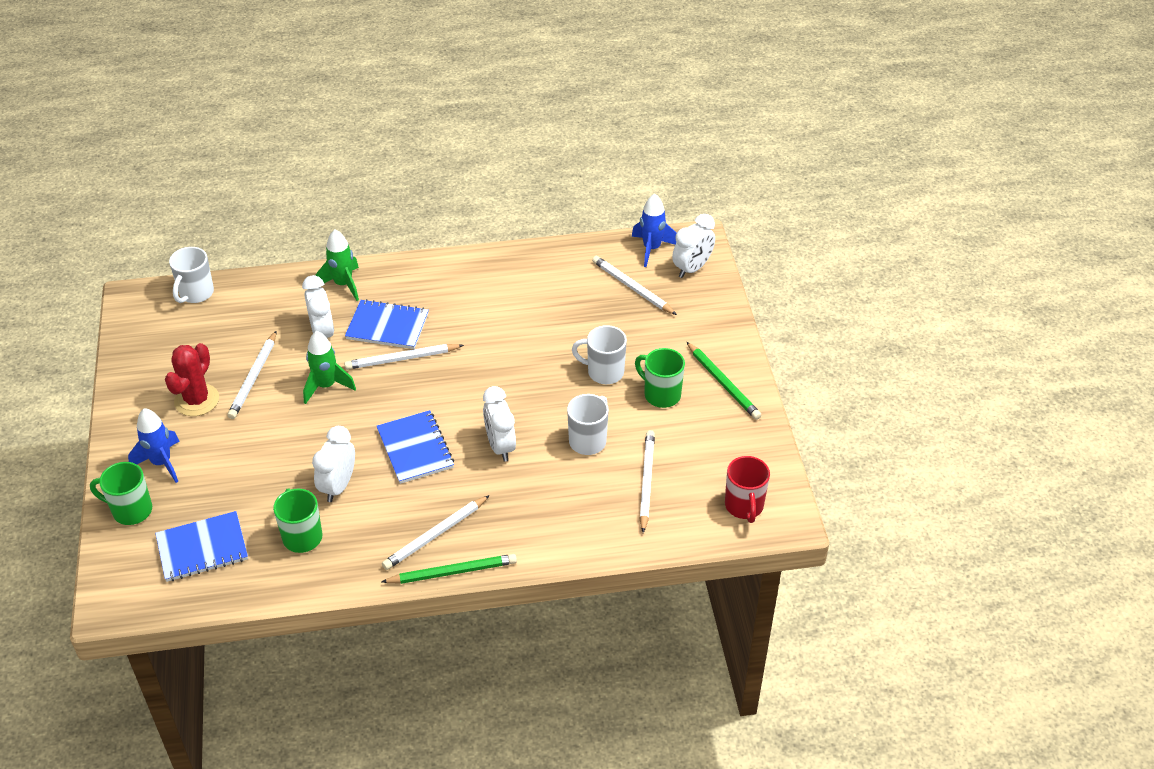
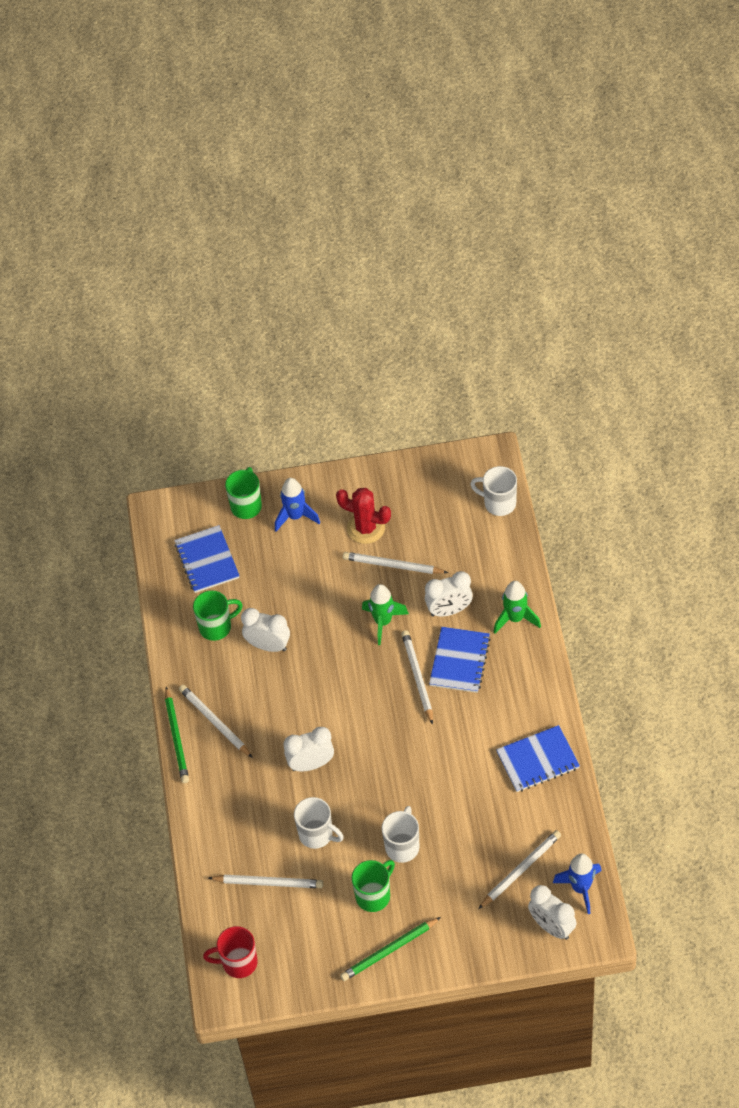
camera: 95 degrees right, 10 degrees up
blue notebook [377,410,454,484] -> blue notebook moved to [496,725,580,792]

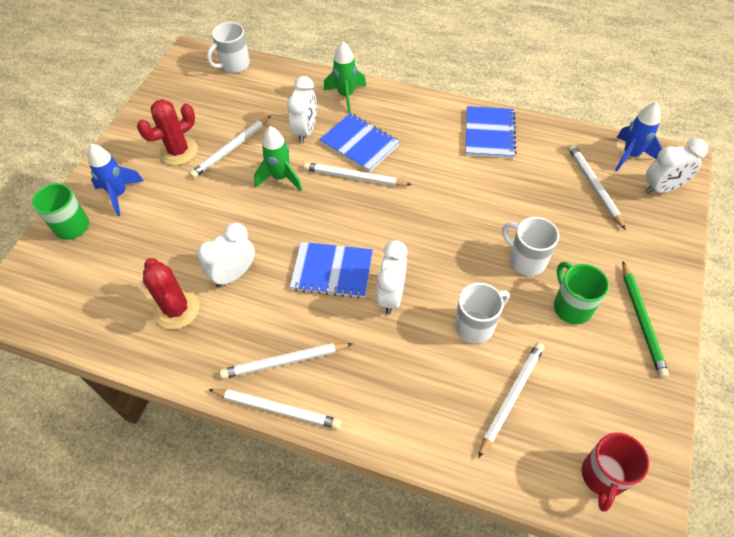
camera: 65 degrees left, 0 degrees up
green pencil [165,687,189,783] -> white pencil [208,389,341,429]
blue notebook [174,525,240,593] -> blue notebook moved to [290,242,373,299]
green mug [193,590,243,641] -> red cactus [143,258,199,330]

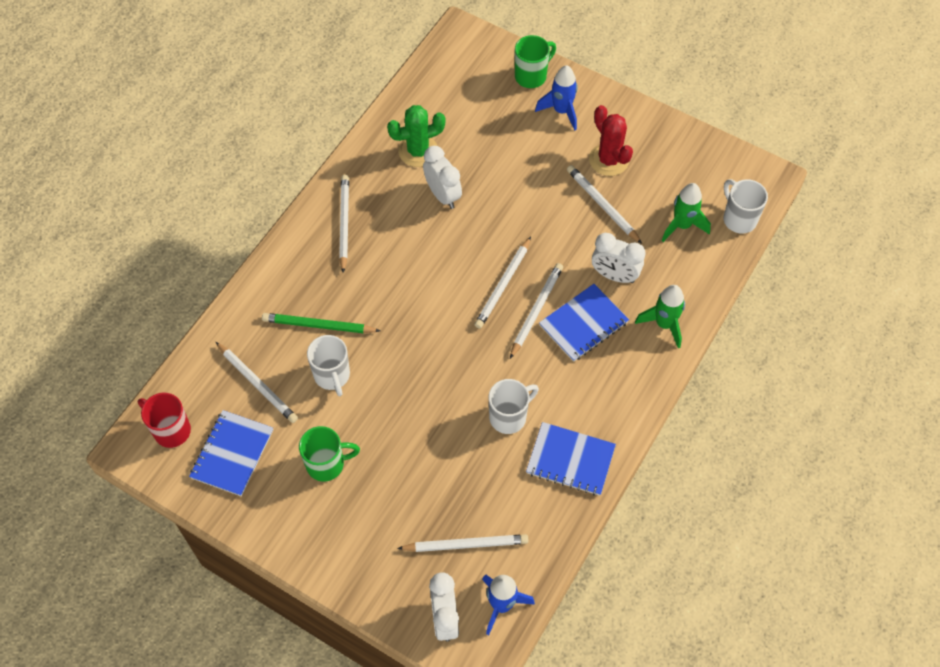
camera: 100 degrees right, 5 degrees up
red cactus [143,258,199,330] -> green cactus [387,105,446,167]
white pencil [208,389,341,429] -> white pencil moved to [474,237,531,329]
green rocket [254,126,302,191] -> green rocket moved to [662,183,711,242]
blue notebook [290,242,373,299] -> blue notebook moved to [189,410,273,496]
white clock [377,240,408,314] -> none
white mug [502,217,559,276] -> white mug moved to [488,379,539,434]
green pencil [622,262,669,378] -> green pencil moved to [262,313,380,333]

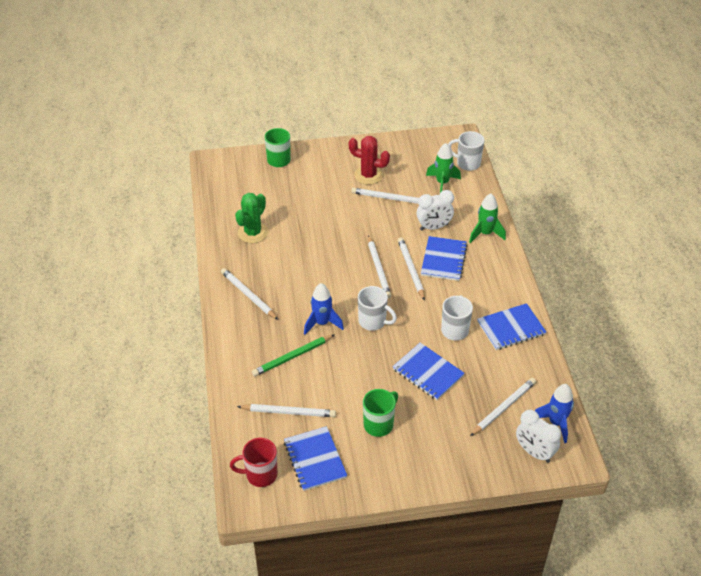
camera: 40 degrees left, 15 degrees down
white mug [307,335,350,396] -> white mug moved to [358,286,397,331]
white clock [423,146,462,209] -> none
blue rocket [535,65,578,130] -> blue rocket moved to [304,283,344,335]
none -> blue notebook [392,343,465,400]

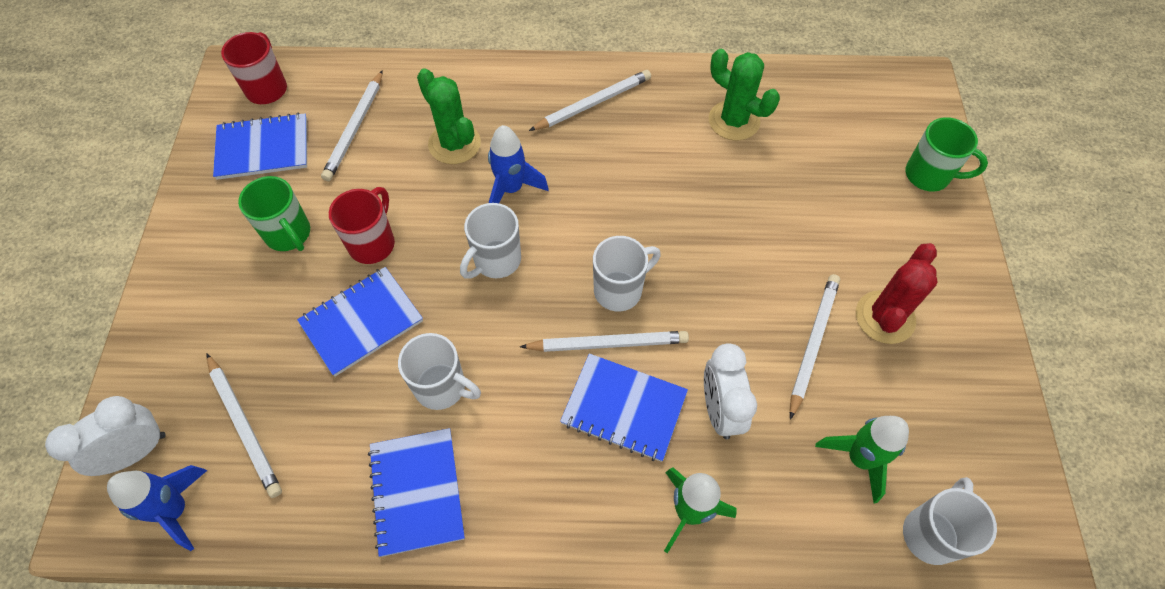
camera: 100 degrees right, 15 degrees up
green pencil [252,334,335,376] -> green cactus [417,68,481,164]
white pencil [368,235,391,298] -> white mug [593,236,661,312]
none -> red mug [329,187,395,264]

